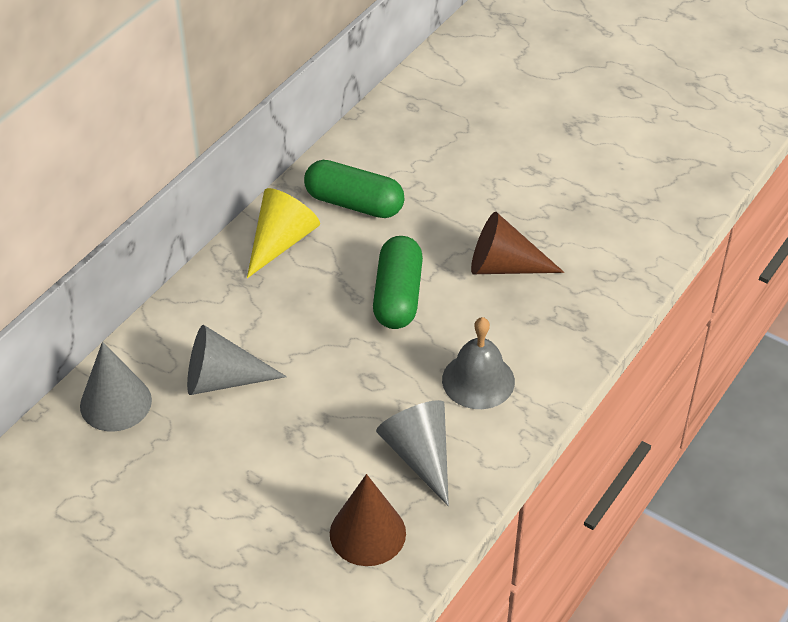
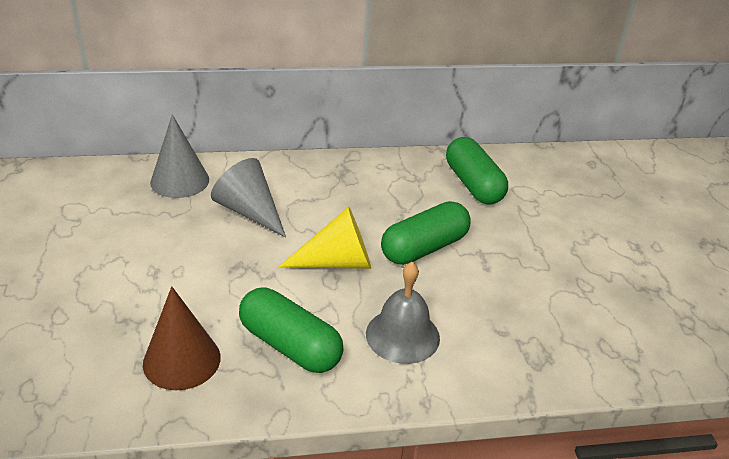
camera: 45 degrees right, 10 degrees down
yellow cone [247,188,320,278] -> yellow cone moved to [279,207,371,269]
grey cone [376,400,449,506] -> green capsule [239,288,344,373]
brown cone [471,212,564,274] -> none

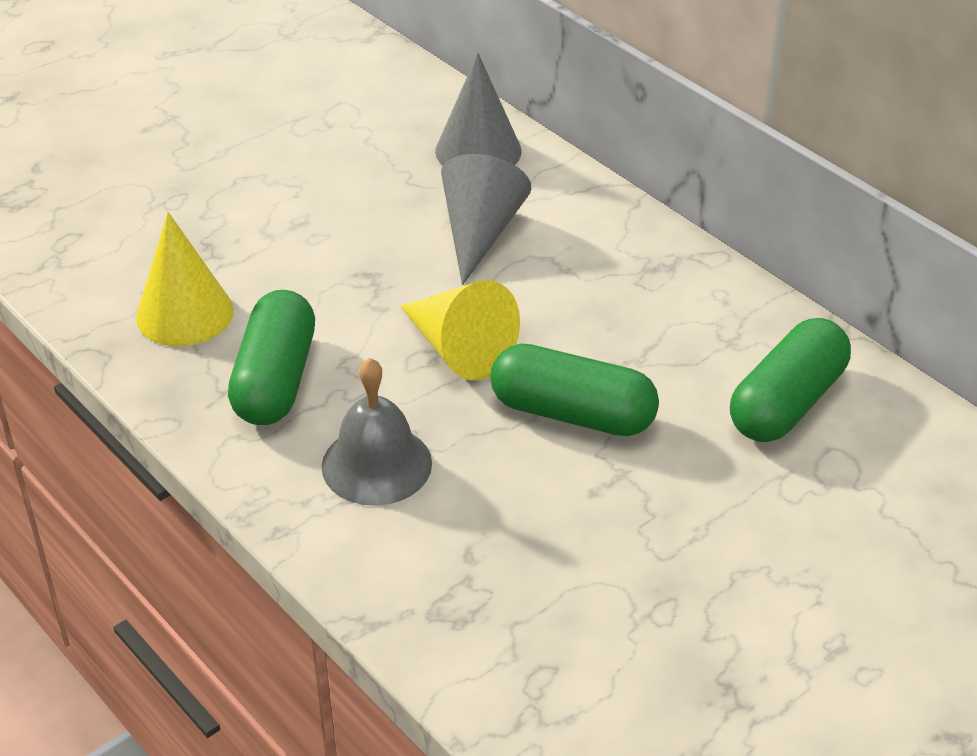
camera: 60 degrees right, 5 degrees up
brown cone [143,286,221,390] -> yellow cone [136,212,234,346]

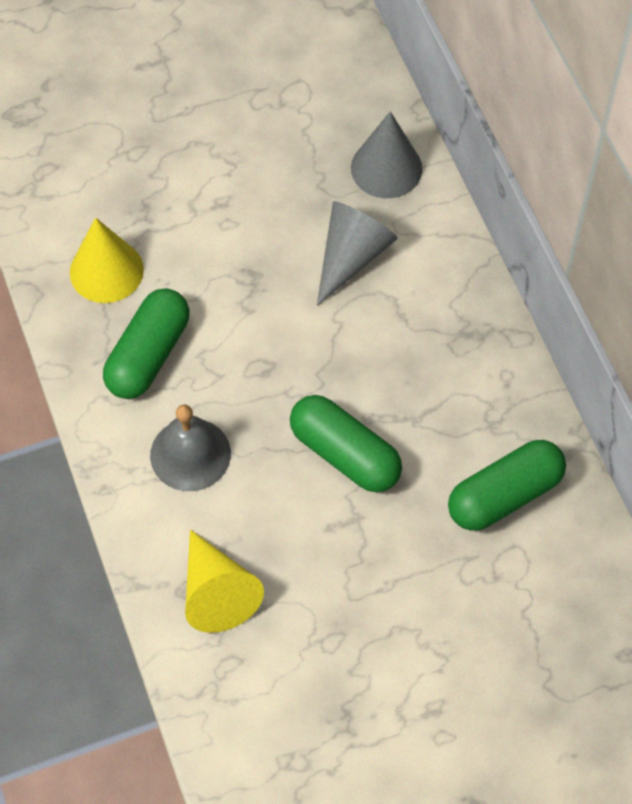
camera: 20 degrees right, 20 degrees up
yellow cone [400,280,520,381] -> yellow cone moved to [185,530,264,633]

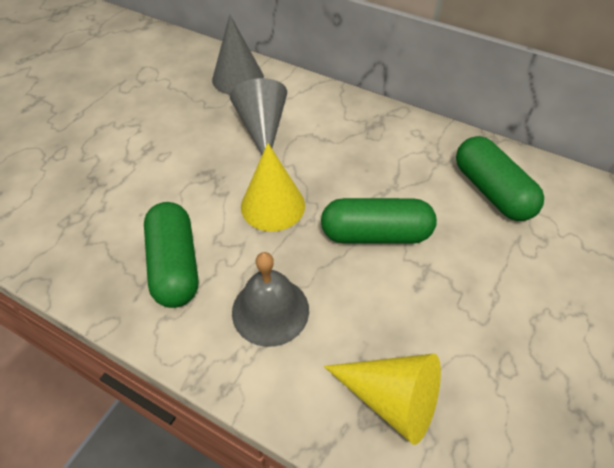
camera: 40 degrees left, 10 degrees down
yellow cone [70,218,144,303] -> yellow cone moved to [241,143,305,232]
green capsule [448,440,566,531] -> green capsule turned 45 degrees counterclockwise [456,136,544,221]

